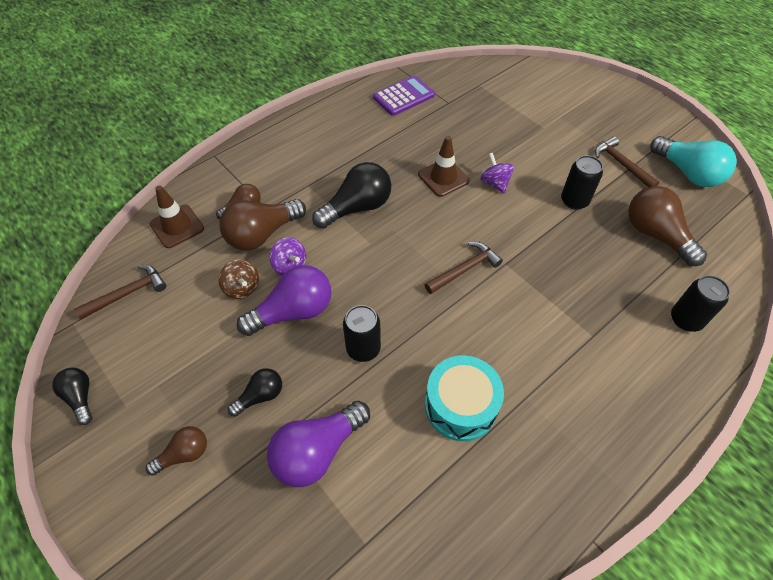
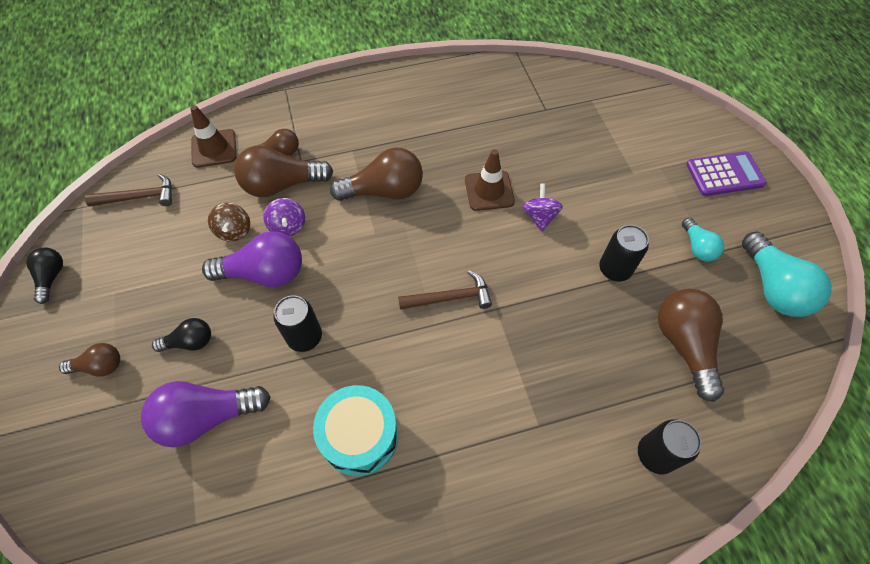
camera: 25 degrees right, 5 degrees up
black light bulb [312,162,391,229] -> brown light bulb [330,147,423,201]
purple calculator [373,76,435,116] -> purple calculator moved to [686,151,766,196]
brown hammer [595,136,659,188] -> turquoise light bulb [682,218,724,261]

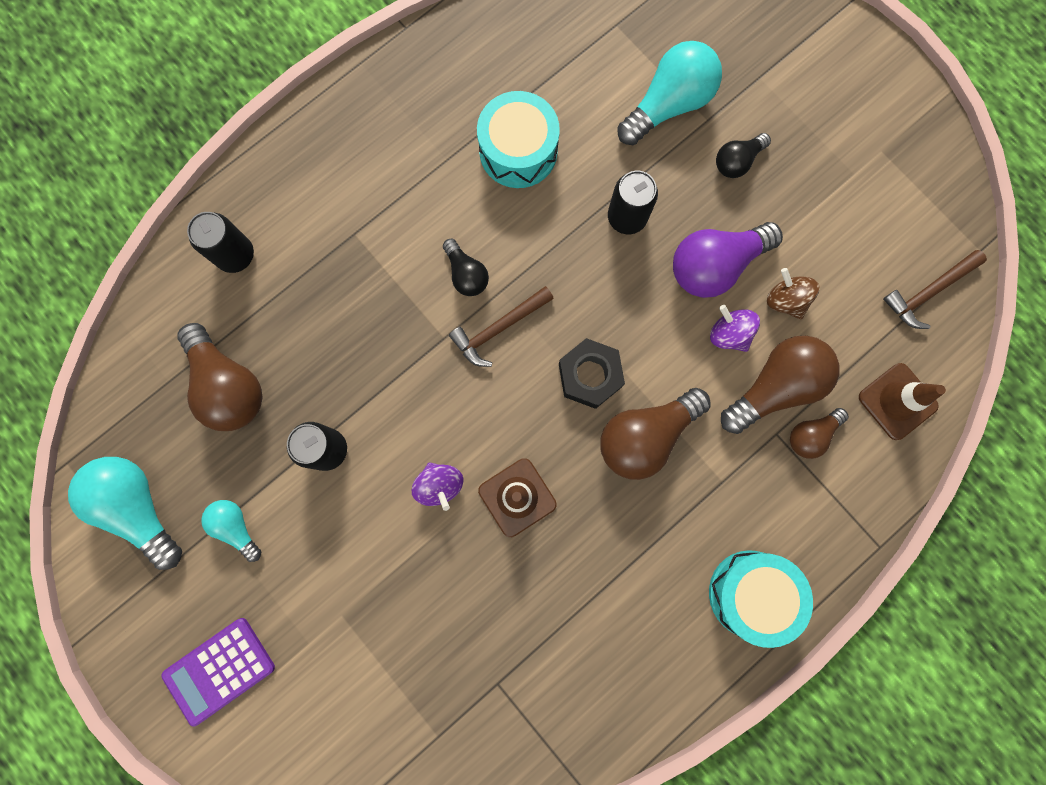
camera: 155 degrees right, 20 degrees up
black light bulb [26,247,63,304] -> black light bulb moved to [443,239,489,296]
brown light bulb [59,343,120,377] -> none
purple light bulb [141,381,271,447] -> turquoise light bulb [617,41,722,145]
none -> black nut [559,338,625,409]
none -> turquoise drum [709,550,813,648]

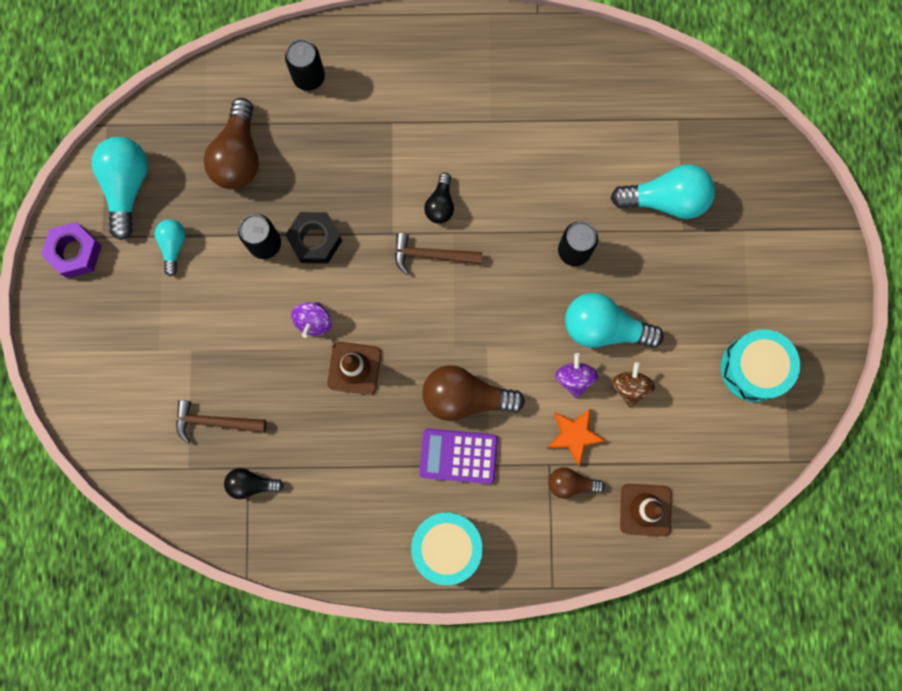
camera: 40 degrees right, 0 degrees up
purple calculator [161,618,275,727] -> purple calculator moved to [419,429,498,484]
turquoise drum [477,91,560,188] -> turquoise drum moved to [720,329,800,402]
black nut [559,338,625,409] -> black nut moved to [286,212,342,263]
purple light bulb [673,222,783,298] -> turquoise light bulb [565,293,664,348]
black light bulb [716,133,771,178] -> black light bulb moved to [224,468,284,499]
brown light bulb [721,336,839,434] -> orange star [548,408,605,466]
brown hammer [883,250,987,329] -> brown hammer moved to [176,400,266,443]
none -> purple nut [41,222,102,278]

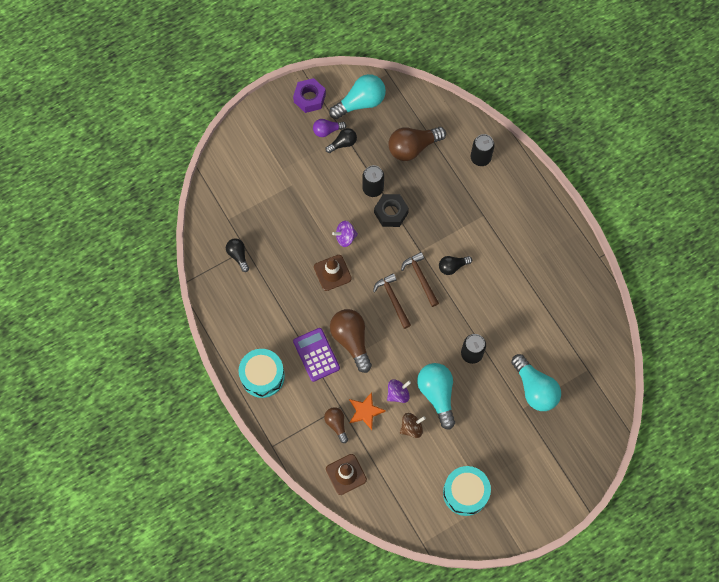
camera: 60 degrees right, 10 degrees down
turquoise light bulb [155,219,186,276] -> black light bulb [325,128,357,153]
brown hammer [176,400,266,443] -> brown hammer moved to [373,273,411,329]
none -> purple light bulb [313,119,347,137]

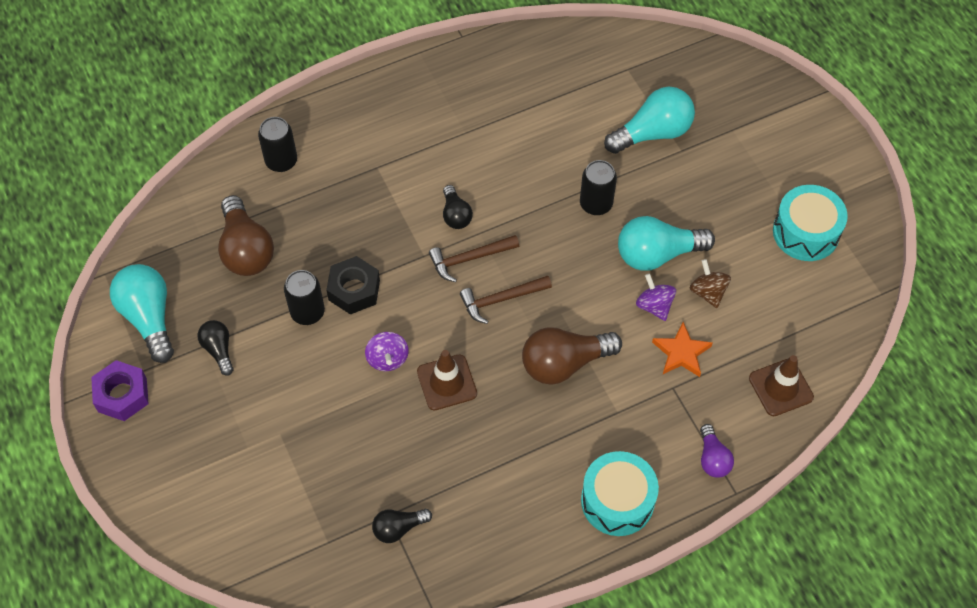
camera: 85 degrees left, 10 degrees down
purple calculator [293,328,340,382] -> none
purple light bulb [313,119,347,137] -> purple light bulb moved to [700,424,734,478]
brown light bulb [324,407,348,443] -> none

